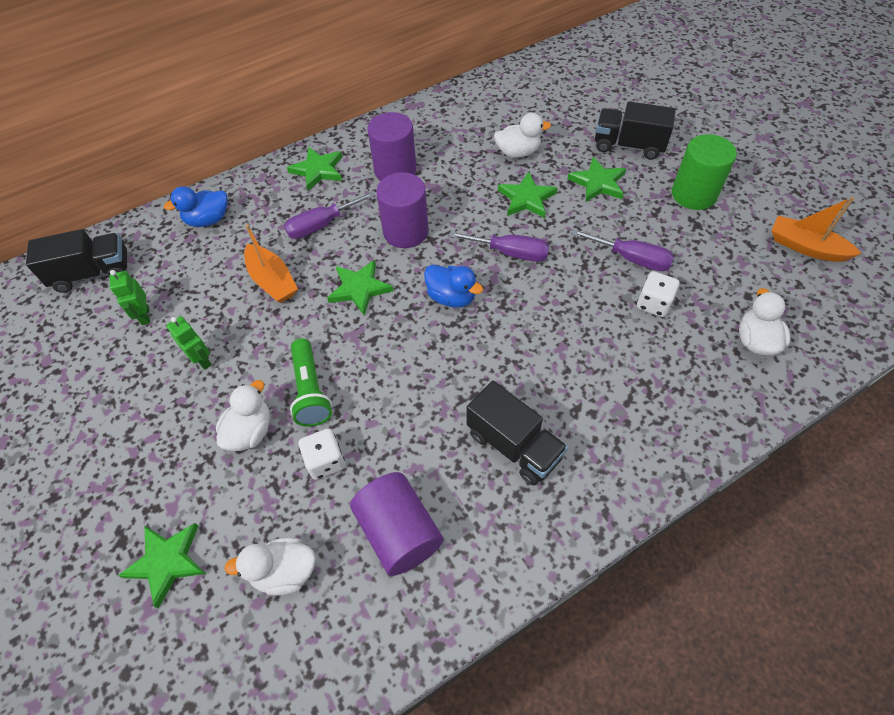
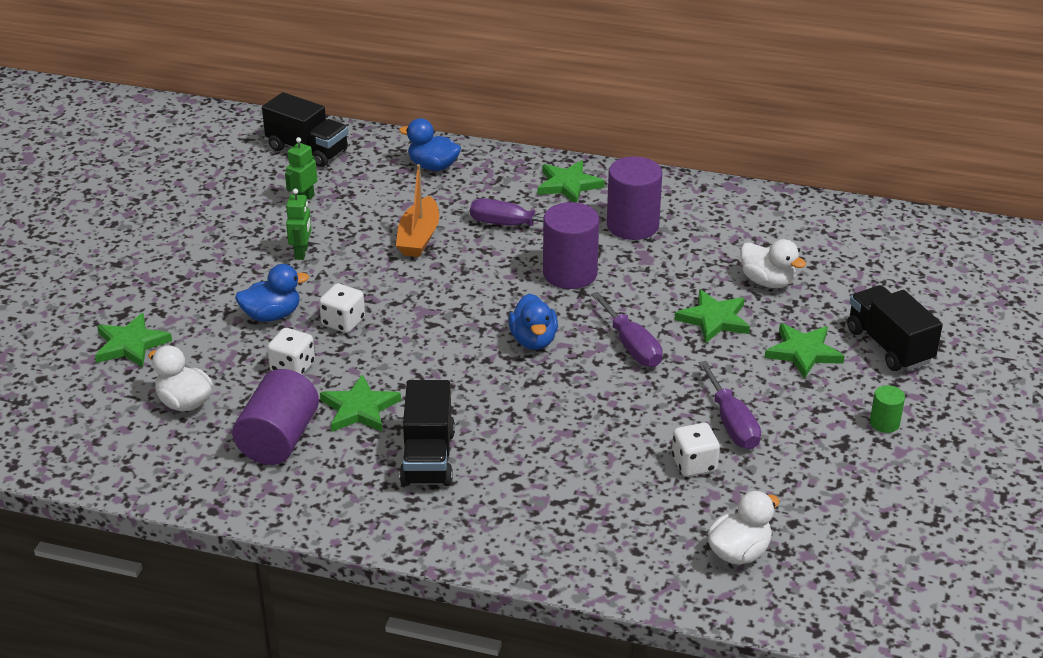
camera: 45 degrees right, 20 degrees down
white duck [216,380,270,451] -> blue duck [235,264,309,322]
green flashlight [290,339,332,427] -> white dice [319,283,365,333]
green star [327,260,393,315] -> green star moved to [320,374,401,432]
green cylinder [672,134,737,210] -> green cylinder [870,385,905,433], size x0.49
orange boat [772,197,862,262] -> none

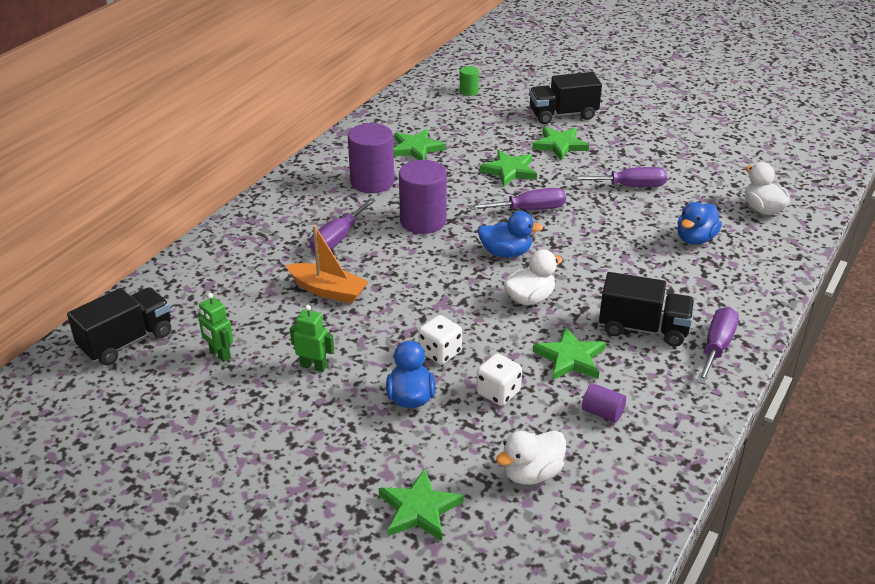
camera: 75 degrees left, 0 degrees up
purple cylinder [232,369,319,465] -> purple cylinder [582,383,626,422], size x0.49
blue duck [399,118,461,171] -> blue duck moved to [677,202,722,245]
green star [537,160,605,203] -> green star moved to [393,129,446,160]
white dice [672,423,720,477] -> none
white duck [740,239,806,288] -> white duck moved to [504,250,563,305]
green cylinder [870,385,905,433] -> green cylinder moved to [460,66,479,96]
none -> purple screwdriver [697,307,739,384]

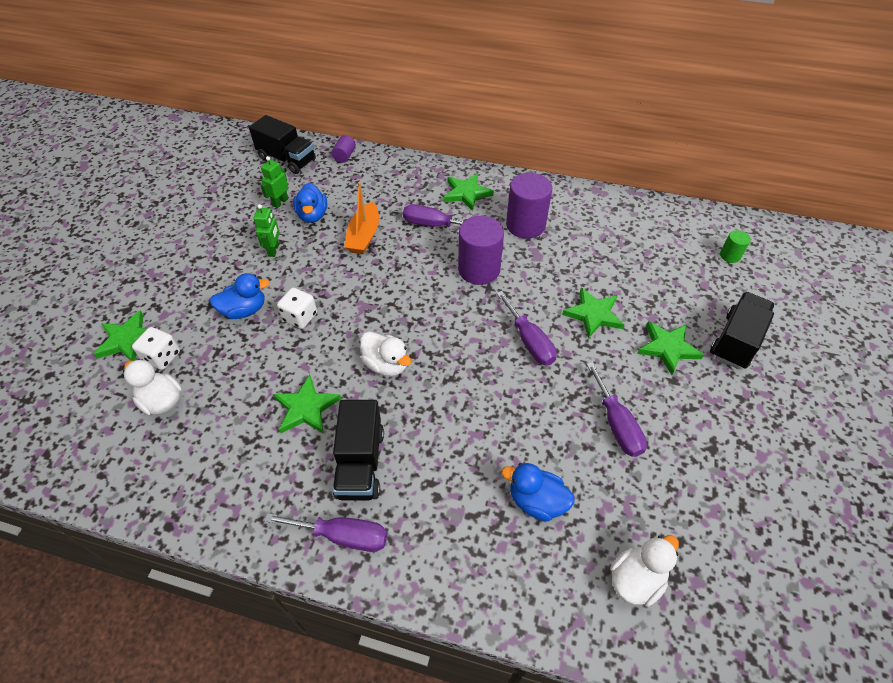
camera: 75 degrees right, 15 degrees up
green star [393,129,446,160] -> green star moved to [444,173,494,211]
white dice [476,353,522,406] -> white dice moved to [132,327,180,370]
blue duck [478,211,543,258] -> blue duck moved to [293,183,327,223]
black truck [529,72,602,124] -> black truck turned 60 degrees clockwise [710,292,775,369]
purple cylinder [582,383,626,422] -> purple cylinder moved to [331,135,356,163]

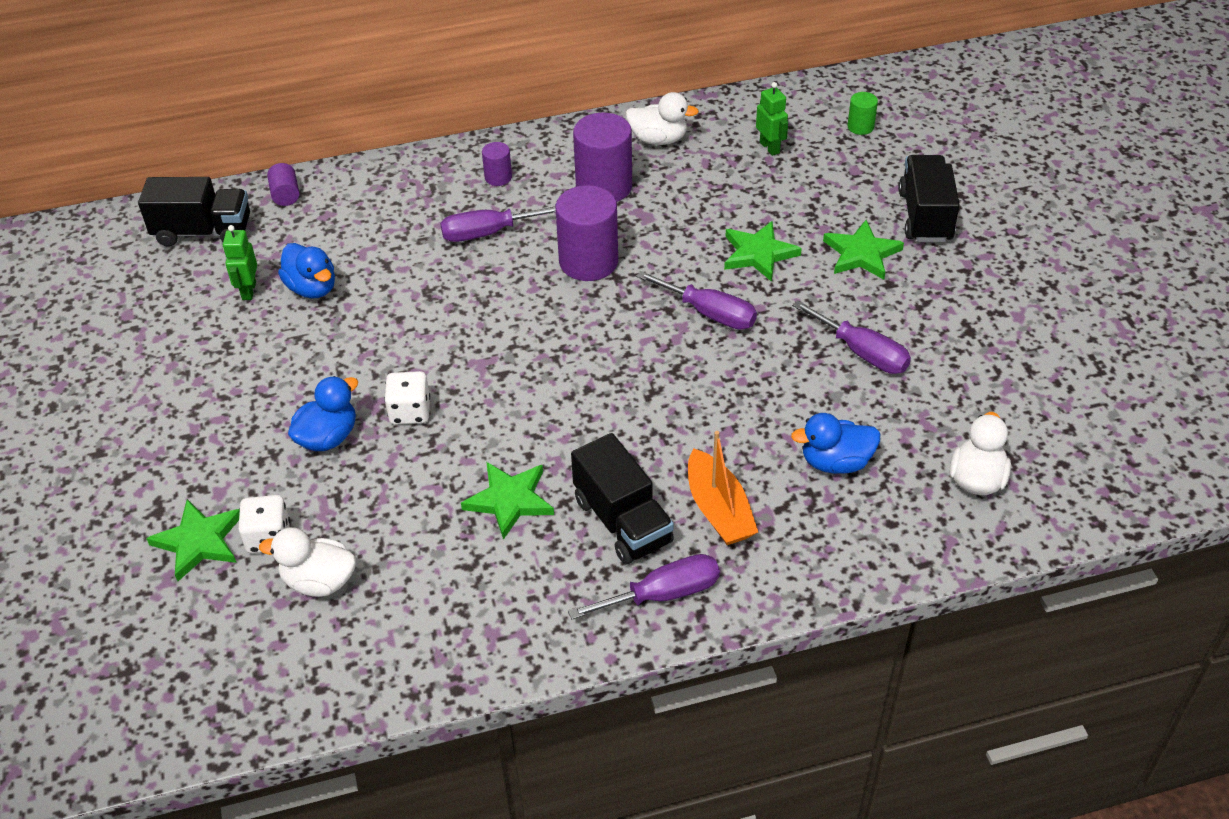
camera: 30 degrees left, 5 degrees down
green robot [253,204,280,257] -> green robot moved to [756,82,788,156]
orange boat [344,182,379,254] -> orange boat moved to [688,431,758,545]
white duck [360,332,411,376] -> white duck moved to [626,92,699,145]
green star [444,173,494,211] -> purple cylinder [482,142,512,186]

